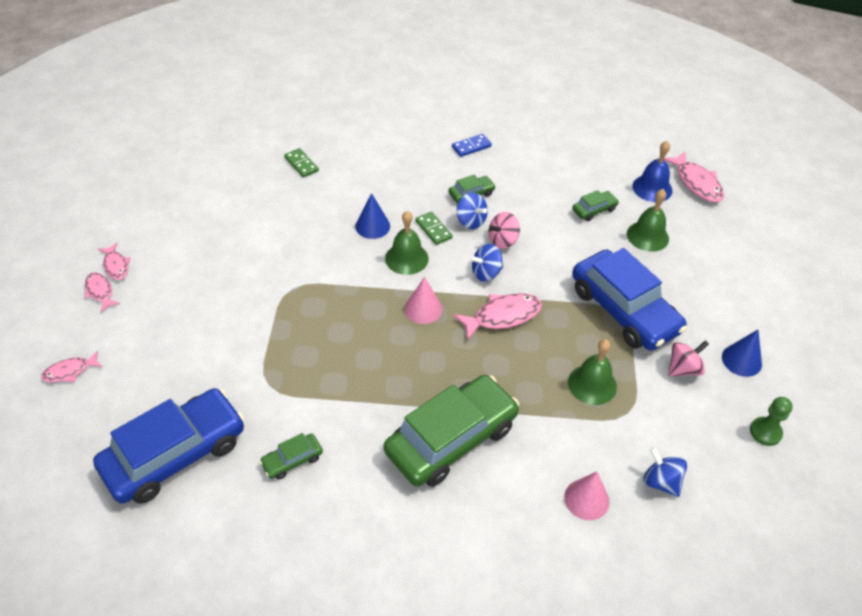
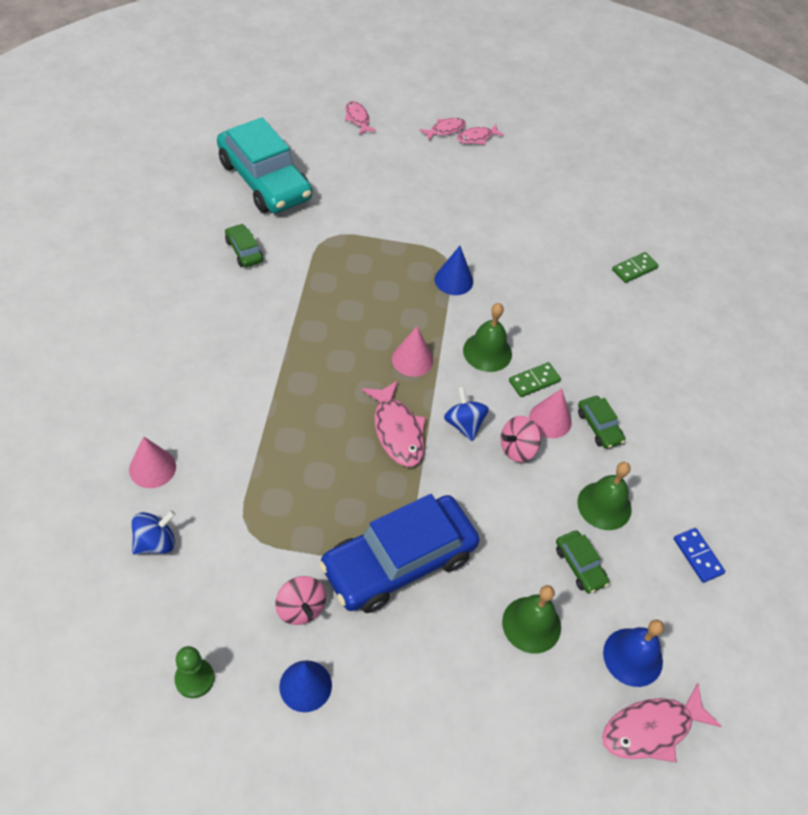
camera: 90 degrees right, 5 degrees up
blue car [93,388,245,504] -> turquoise car [217,117,312,213]
blue cone [355,193,390,239] -> blue cone moved to [435,246,473,295]
green car [384,375,519,487] -> none
blue domino [452,134,492,157] -> blue domino moved to [674,528,725,583]
blue spinning top [457,192,488,229] -> pink cone [529,388,572,438]
pink spinning top [489,212,520,249] -> pink spinning top turned 90 degrees counterclockwise [501,416,541,462]
green bell [568,339,617,405] -> green bell moved to [577,462,632,530]

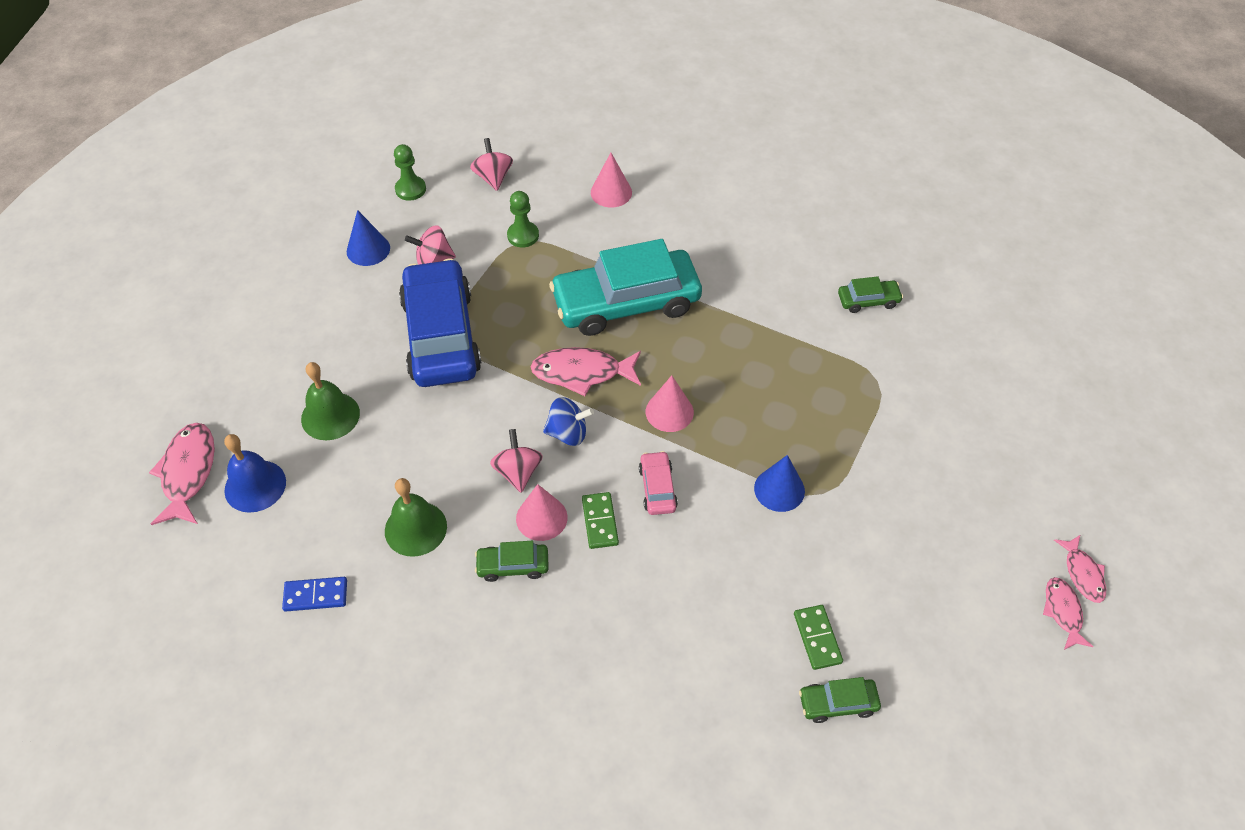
camera: 115 degrees right, 0 degrees up
blue spinning top [132,510,176,555] -> none
turquoise car [217,117,312,213] -> turquoise car moved to [549,239,702,336]
pink fish [345,101,376,135] -> none
green bell [463,303,512,372] -> pink car [639,451,678,515]
green car [556,530,609,594] -> green car moved to [799,677,881,723]
green domino [612,252,659,283] -> green domino moved to [794,605,843,670]
none -> pink spinning top [470,138,513,191]
none -> green pawn [507,191,539,248]

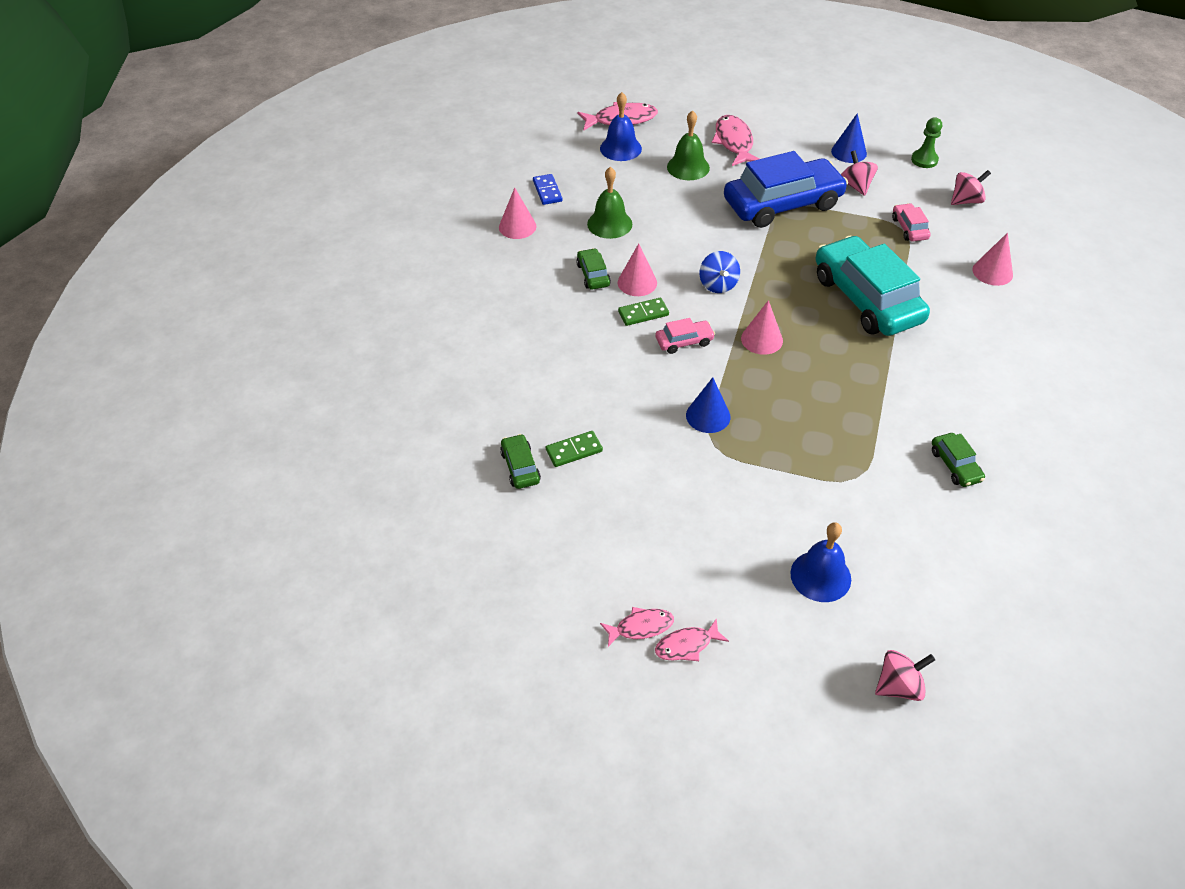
camera: 80 degrees right, 5 degrees down
pink spinning top [490,429,543,493] -> pink spinning top moved to [875,650,935,701]
green pawn [507,191,539,248] -> pink car [892,203,931,242]
pink fish [531,347,641,396] -> pink fish moved to [712,115,759,166]
none -> pink cone [499,187,536,239]
none -> blue bell [790,522,851,602]

